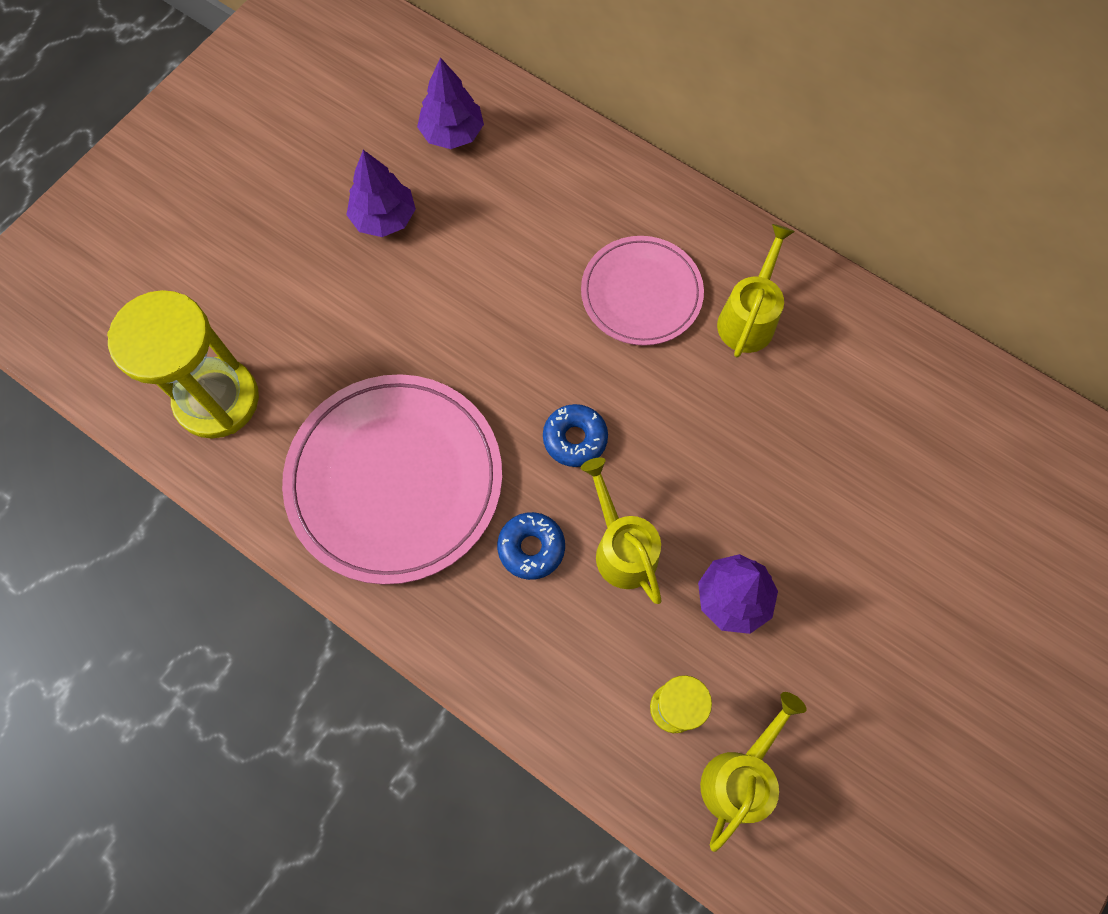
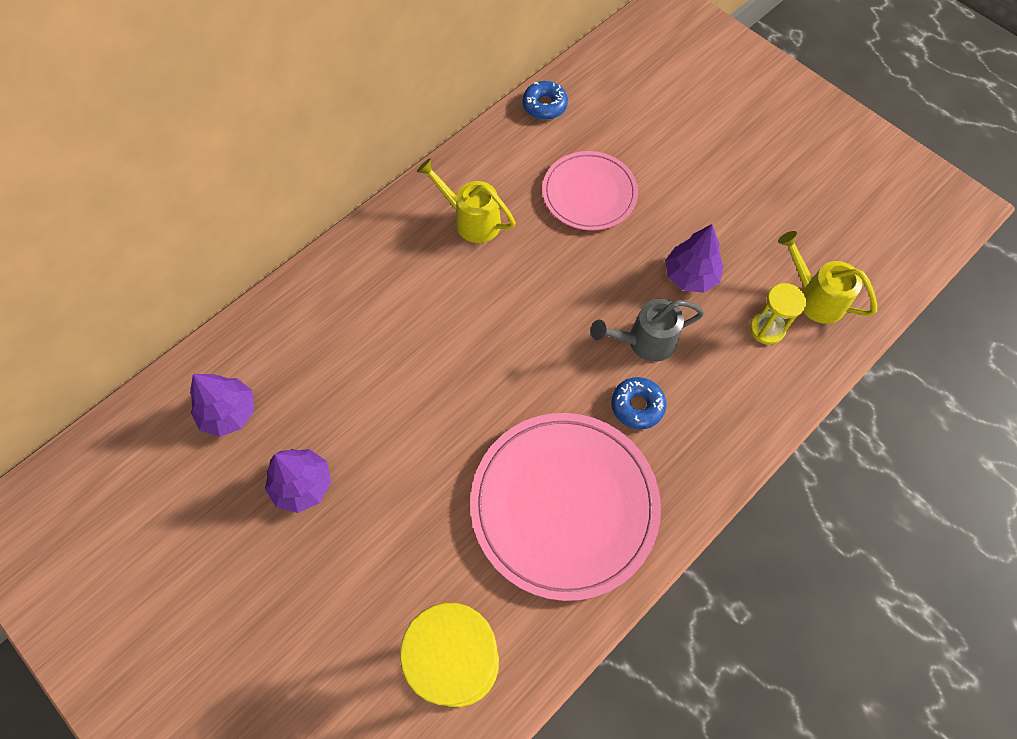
camera: 80 degrees left, 5 degrees down
blue donut [543,404,608,467] -> blue donut moved to [522,81,568,120]
pink plate [581,236,704,346] -> pink plate moved to [542,151,638,231]
yellow watering can [581,457,662,604] -> grey watering can [591,299,704,362]

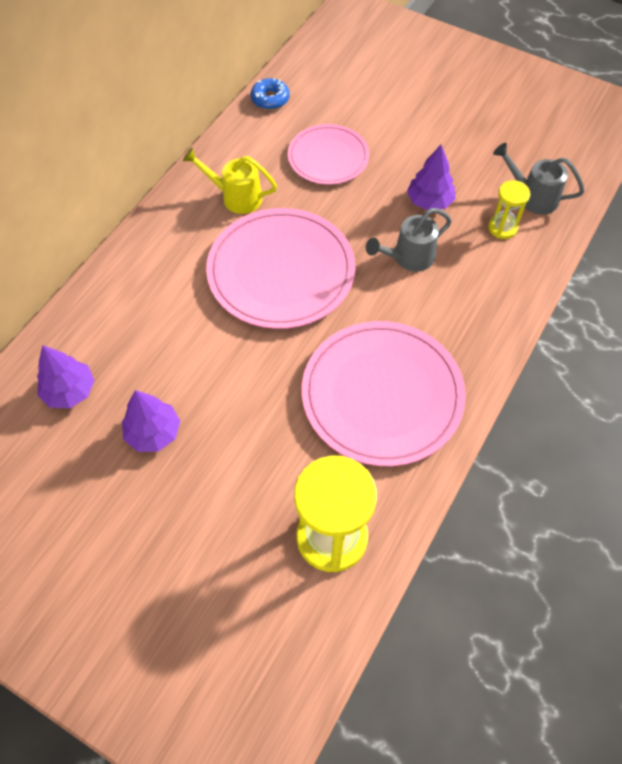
camera: 15 degrees left, 5 degrees down
blue donut [611,377,666,429] -> none
yellow watering can [778,231,877,324] -> grey watering can [493,143,585,215]
none -> pink plate [206,208,355,329]

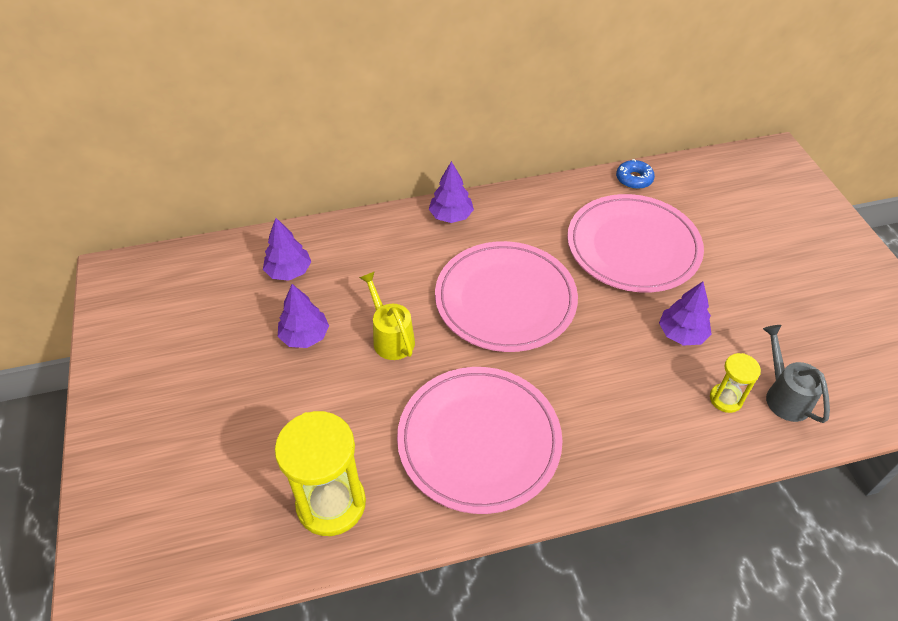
camera: 45 degrees right, 10 degrees down
yellow watering can [183,148,277,214] -> yellow watering can moved to [359,271,415,360]
pink plate [288,124,369,185] -> pink plate [567,194,704,293], size x1.65
grey watering can [366,208,452,272] -> none
none -> purple tree [429,161,474,223]

